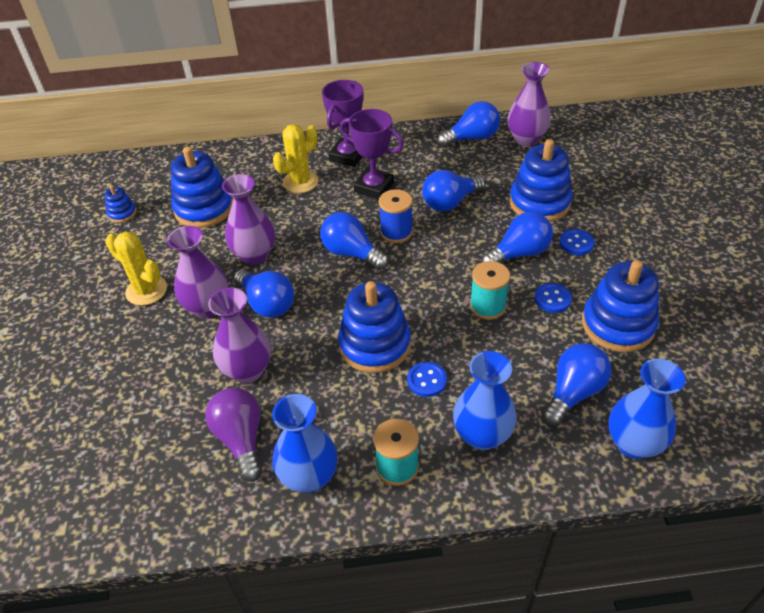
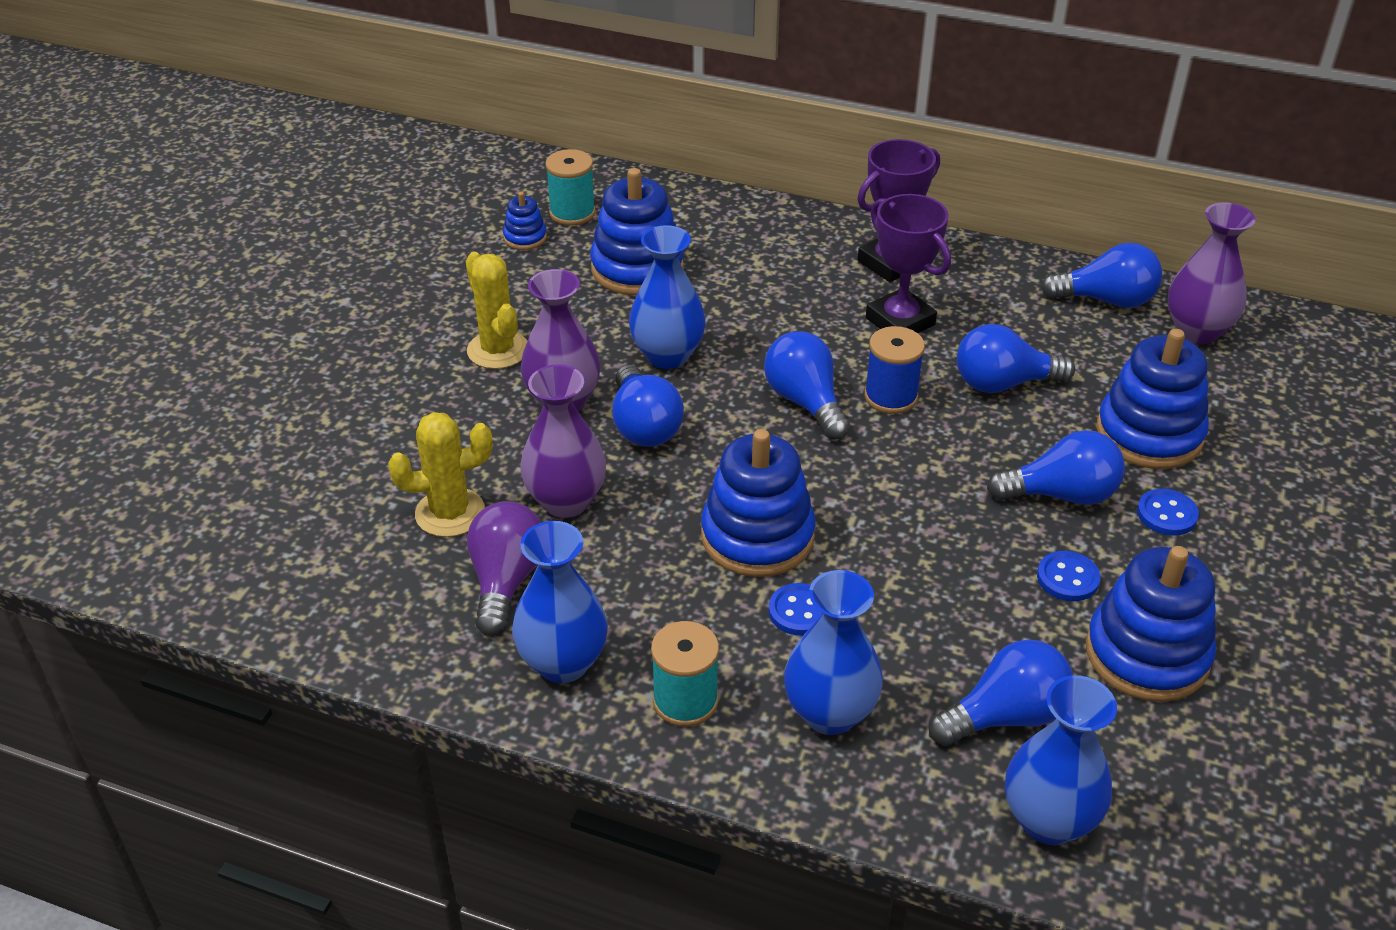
camera: 25 degrees right, 5 degrees down
purple vase [222,174,275,265] -> blue vase [629,225,706,369]
yellow cactus [273,124,318,193] -> yellow cactus moved to [388,412,493,537]
turquoise spool [470,261,510,320] -> turquoise spool moved to [545,149,596,226]

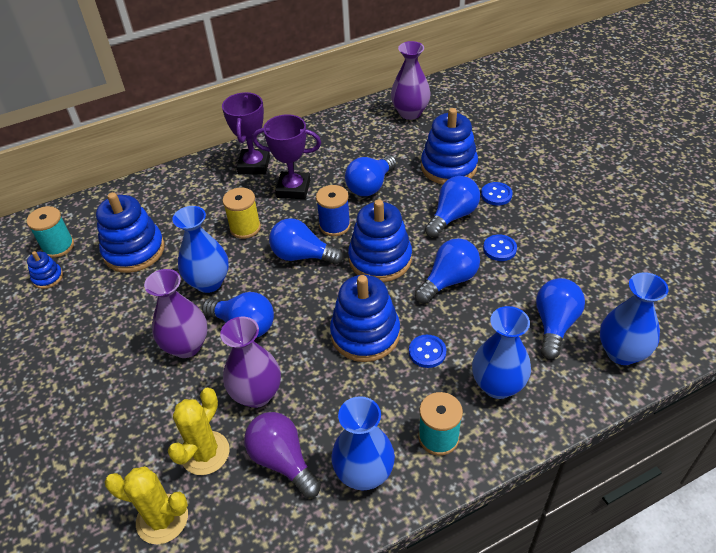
camera: 45 degrees left, 5 degrees up
yellow cactus [466,252,527,369] -> yellow cactus moved to [105,466,188,544]
blue light bulb [1041,243,1162,308] -> blue light bulb moved to [415,238,480,303]
blue stacking toy [1086,546,1216,702] -> blue stacking toy moved to [348,199,412,282]
none -> yellow spool [223,188,261,239]

